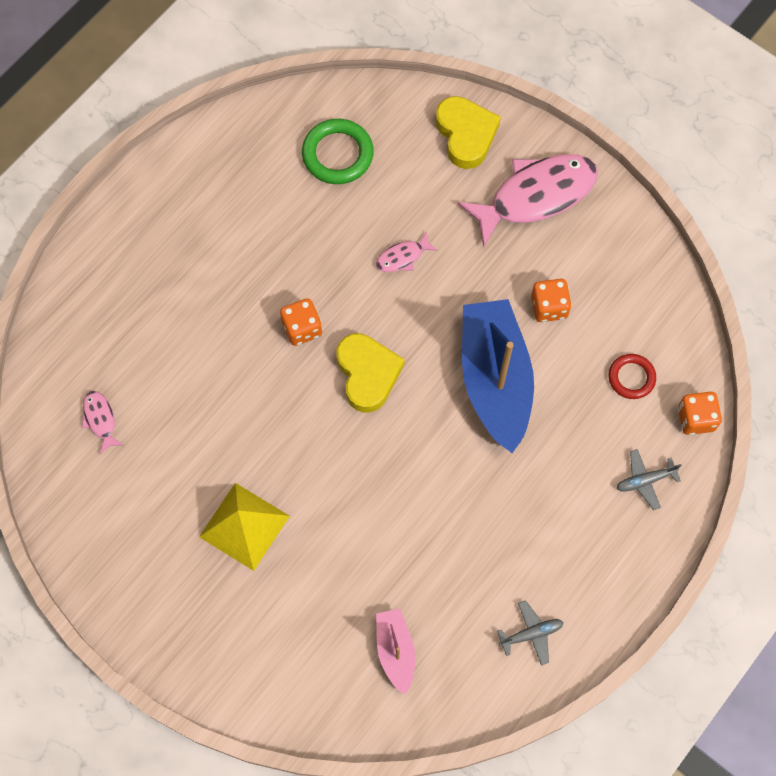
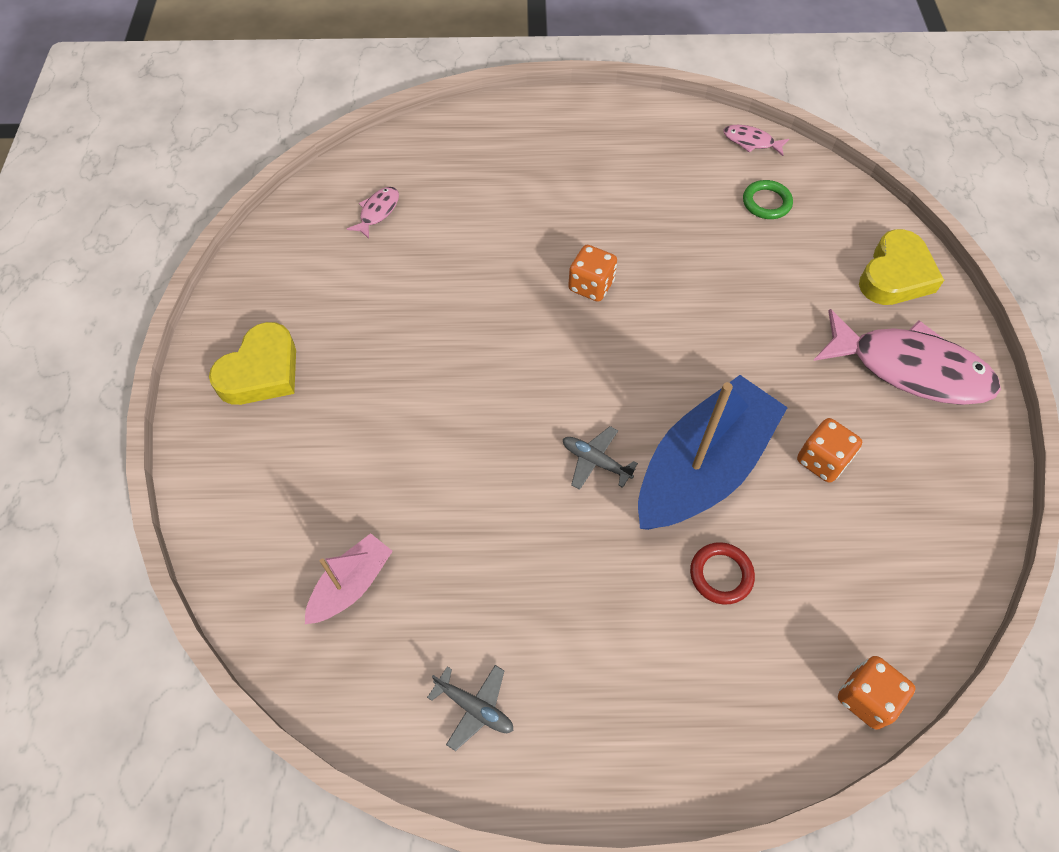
camera: 50 degrees right, 10 degrees down
yellow pyramid [199,483,290,571] -> none
green ring [302,119,374,184] -> green ring [743,180,793,219], size x0.63
yellow heart [336,333,404,413] -> yellow heart moved to [209,322,296,405]
pink fish [376,231,438,272] -> pink fish moved to [724,125,789,156]
red ring [609,354,656,399] -> red ring moved to [690,542,755,605]
grey plane [616,449,681,510] -> grey plane moved to [563,426,638,490]

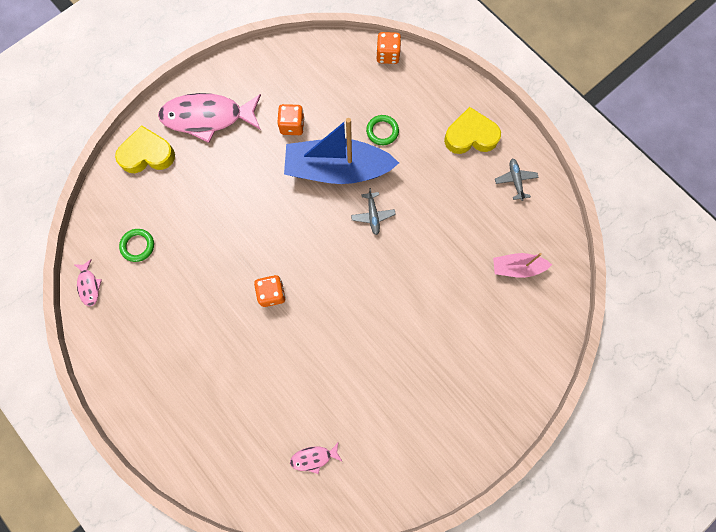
camera: 130 degrees left, 15 degrees up
yellow heart [209,322,296,405] -> yellow heart moved to [444,107,501,154]
red ring [690,542,755,605] -> green ring [366,115,399,145]
pink fish [814,309,1001,405] -> pink fish turned 75 degrees counterclockwise [158,93,261,143]

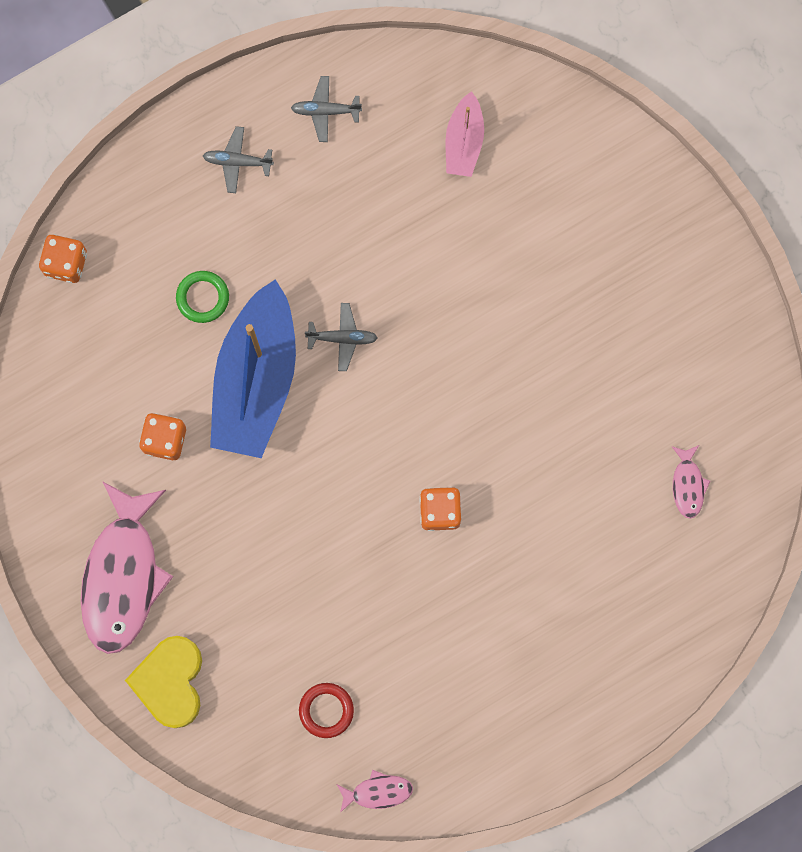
camera: 80 degrees left, 5 degrees up
green ring [119,229,154,262] -> red ring [299,683,354,738]
yellow heart [444,107,501,154] -> grey plane [203,126,274,193]

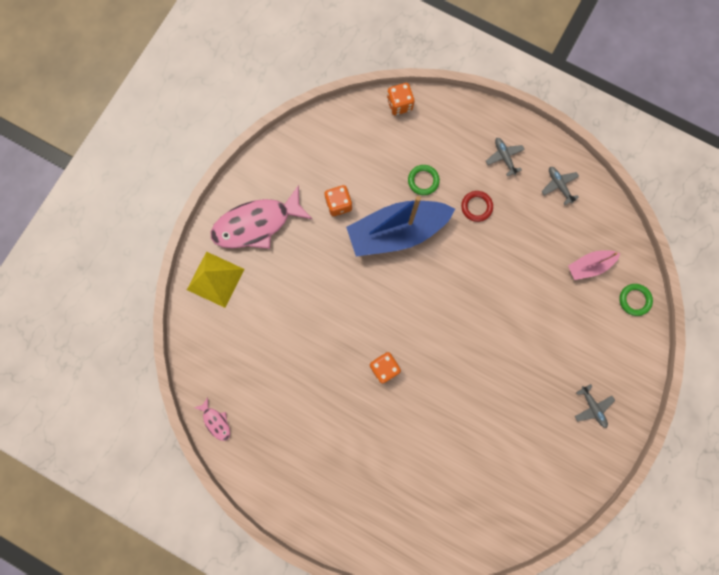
camera: 60 degrees right, 0 degrees up
yellow heart [125,636,202,728] -> yellow pyramid [187,252,245,308]
red ring [299,683,354,738] -> red ring moved to [461,191,493,222]
grey plane [305,303,378,371] -> grey plane moved to [575,384,615,428]
pink fish [671,445,711,519] -> none
none -> green ring [619,284,653,316]

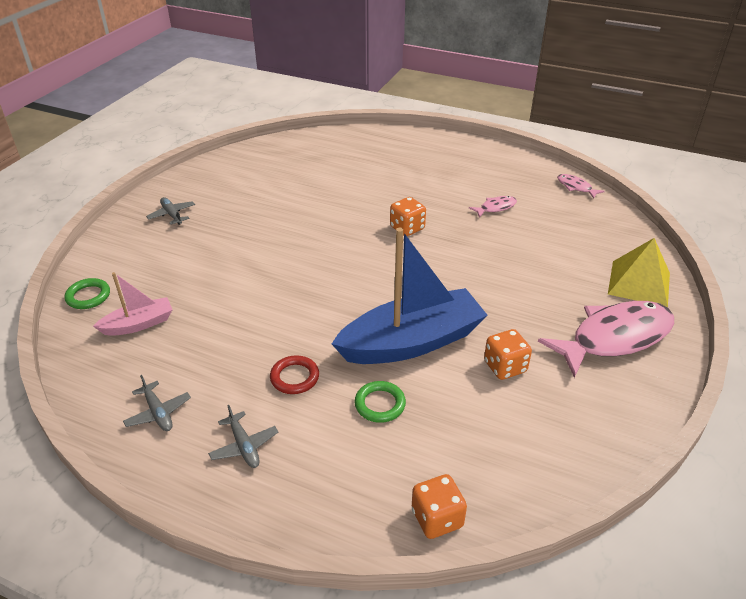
camera: 175 degrees right, 40 degrees down
none -> pink fish [469,196,517,218]

